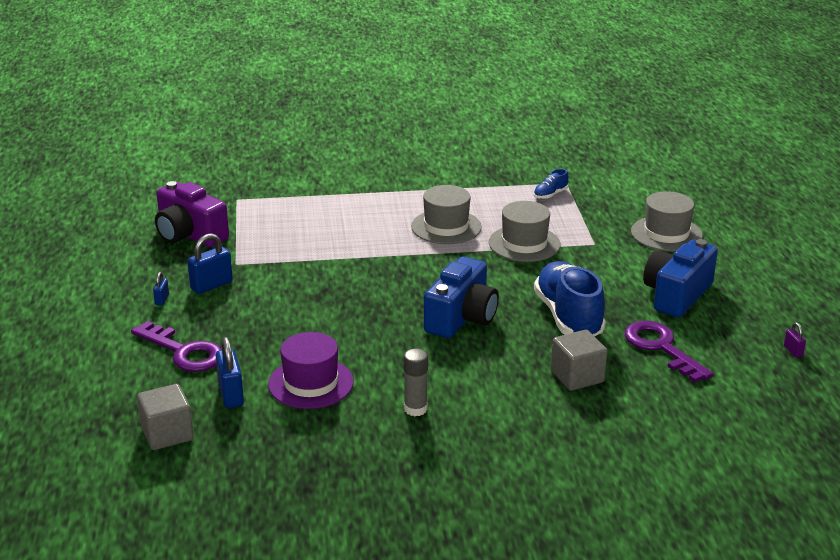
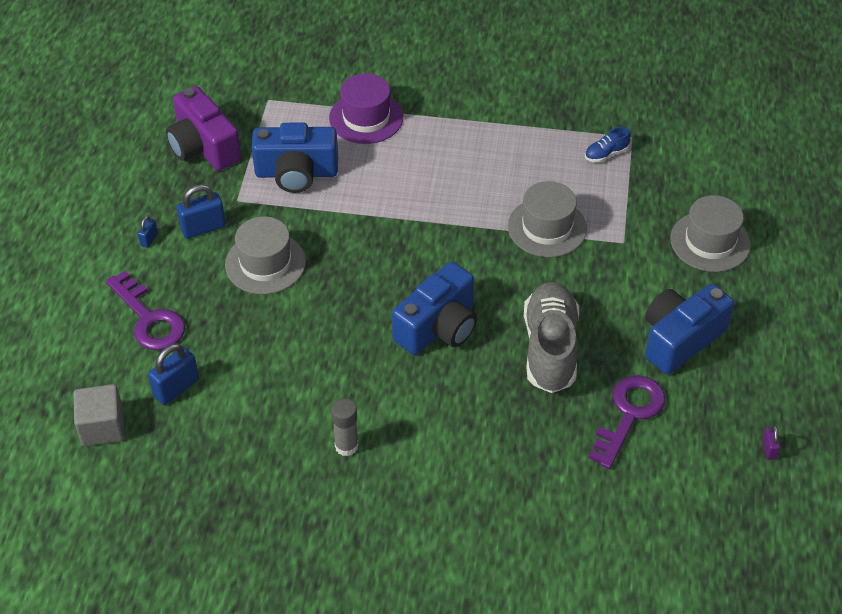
camera: 15 degrees right, 20 degrees up
blue padlock [216,337,244,408] -> blue padlock turned 45 degrees clockwise [148,343,199,405]
purple hat [268,332,354,409] -> purple hat moved to [329,73,403,144]
grey hat [411,185,482,244] -> grey hat moved to [225,217,306,294]
blue shoe [534,261,606,336] -> grey shoe [524,282,579,393]
grey cube [551,330,607,391] -> none
purple key [625,321,713,383] -> purple key turned 45 degrees clockwise [589,375,665,469]
none -> blue camera [251,122,338,193]

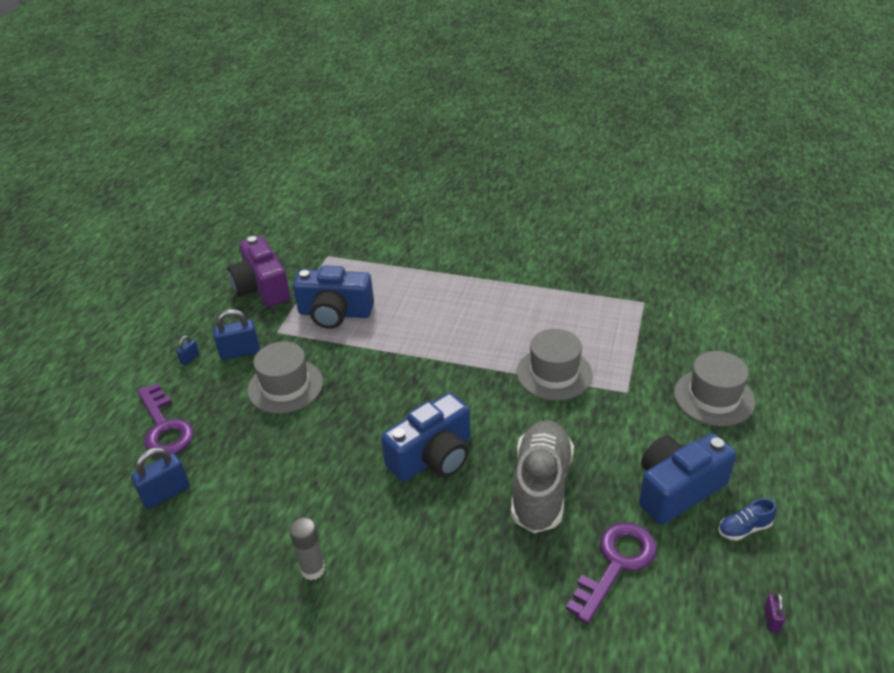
camera: 10 degrees right, 10 degrees down
grey cube [73,384,125,446] -> none
purple hat [329,73,403,144] -> none
blue shoe [585,127,631,163] -> blue shoe moved to [718,498,777,541]

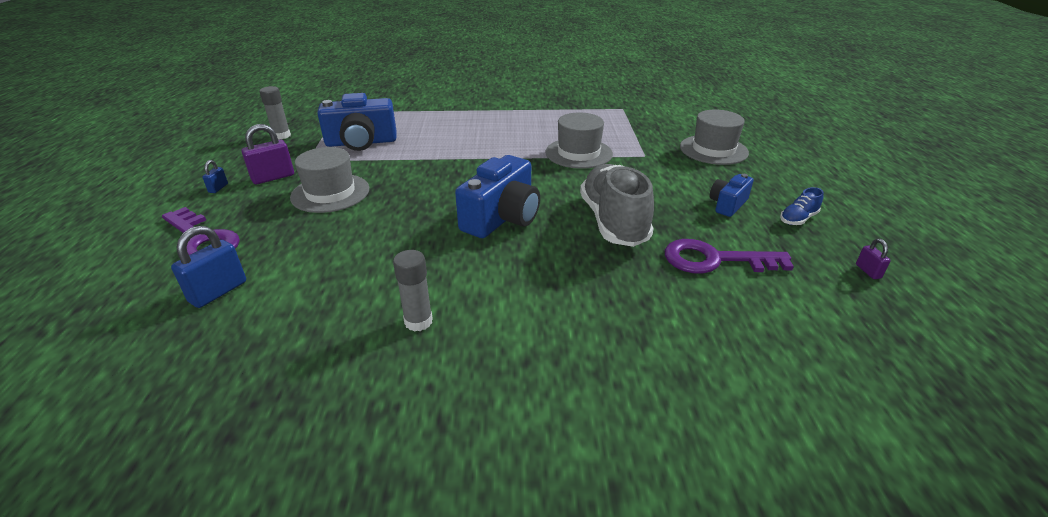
camera: 20 degrees left, 5 degrees down
blue padlock [213,309,260,360] -> purple padlock [242,124,294,184]
purple camera [228,236,290,307] -> grey glue stick [260,86,291,139]
purple key [566,522,657,624] -> purple key turned 105 degrees counterclockwise [665,239,794,273]
blue camera [639,433,736,525] -> blue camera [710,174,754,217], size x0.55

